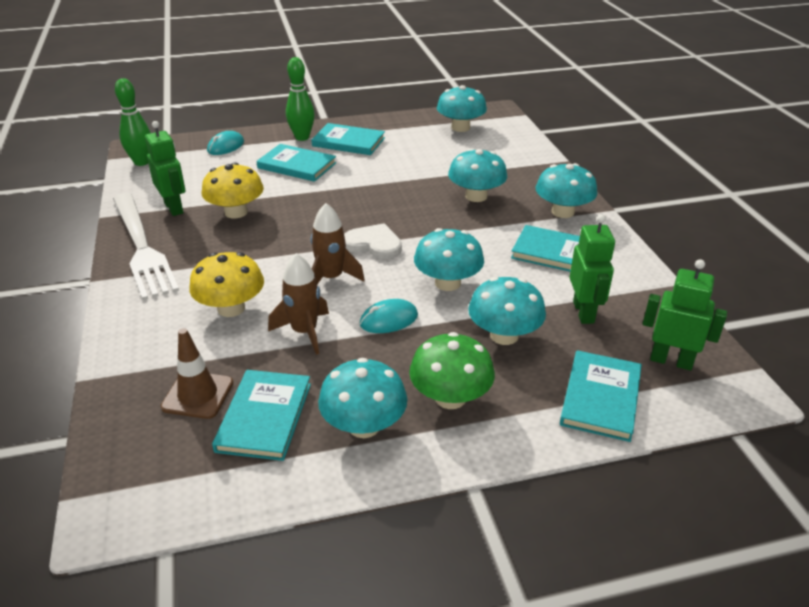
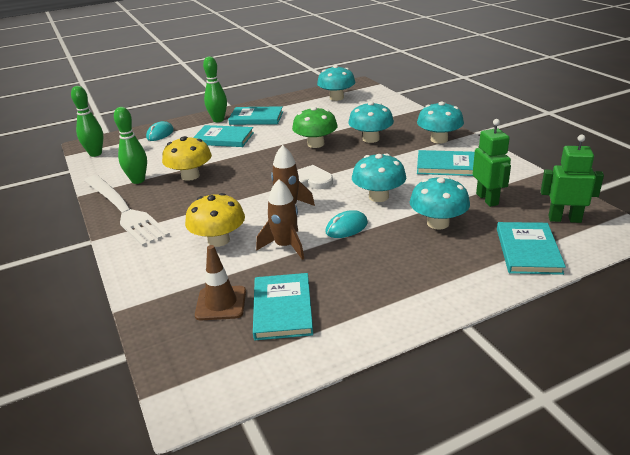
camera: 10 degrees left, 5 degrees down
green robot [145,121,185,216] -> green bowling pin [114,107,147,184]
turquoise mushroom [318,358,407,438] -> none
green mushroom [409,332,495,409] -> green mushroom moved to [292,107,338,148]

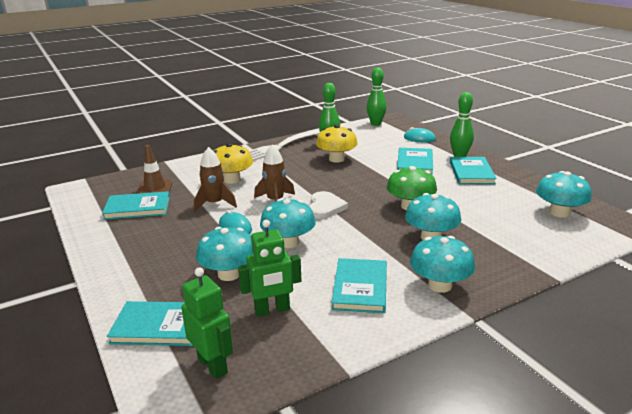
camera: 85 degrees right, 5 degrees down
green robot [541,135,604,223] -> green robot turned 45 degrees counterclockwise [181,267,233,379]

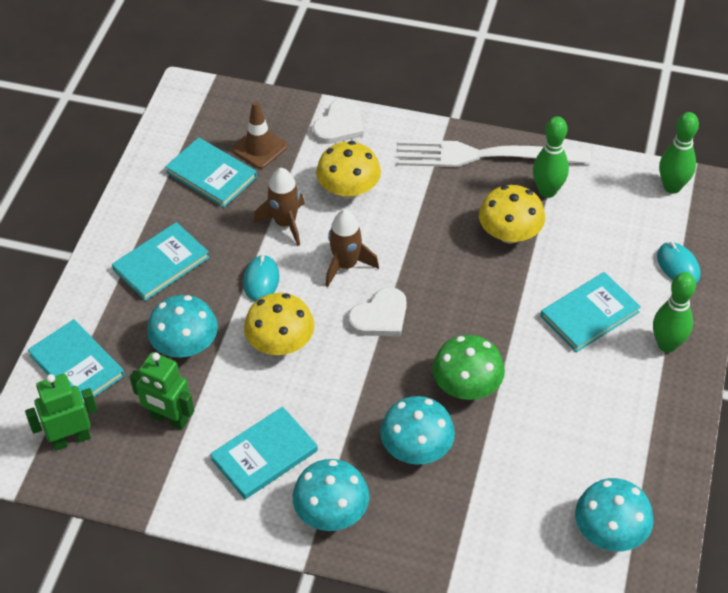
camera: 45 degrees right, 25 degrees up
green robot [181,267,233,379] -> green robot turned 120 degrees counterclockwise [25,374,98,451]
turquoise mushroom [260,198,316,248] -> yellow mushroom [244,293,315,355]
turquoise book [450,157,497,184] -> turquoise book moved to [112,222,210,301]
none -> white heart [313,99,363,144]

